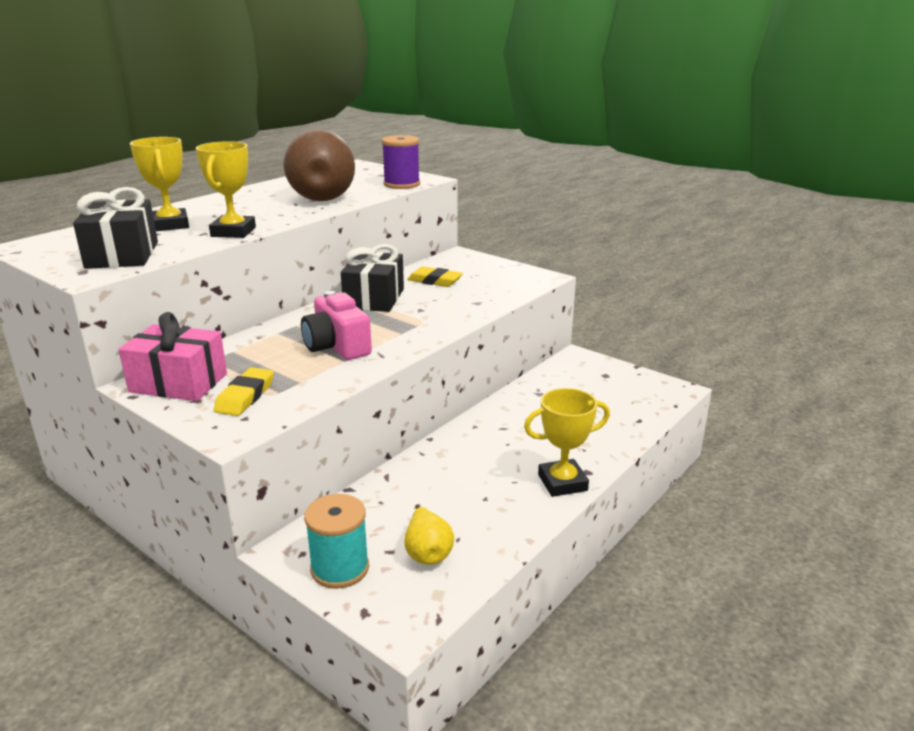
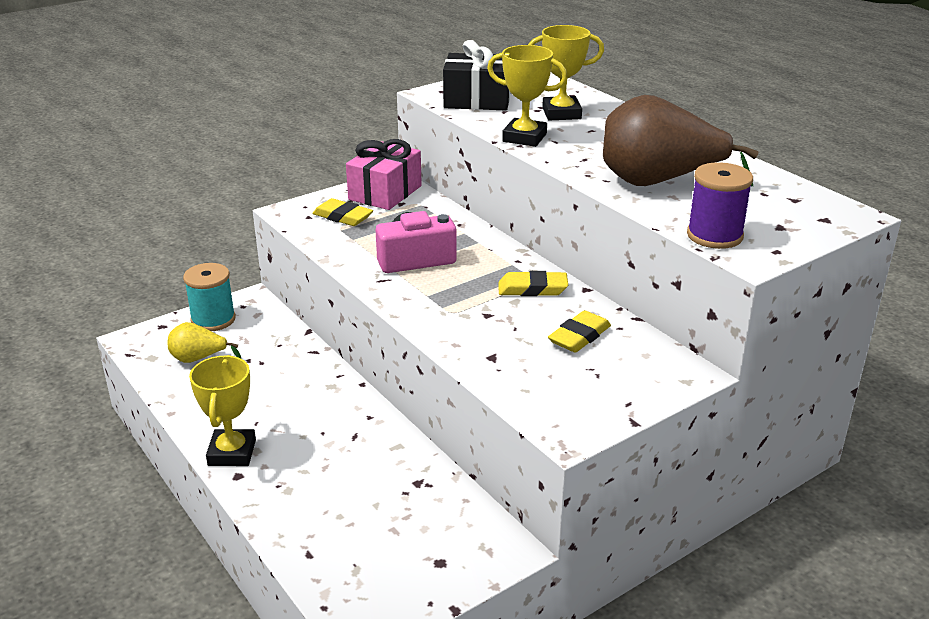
camera: 105 degrees right, 5 degrees up
black gift [341,244,404,312] -> yellow eraser [498,271,568,296]

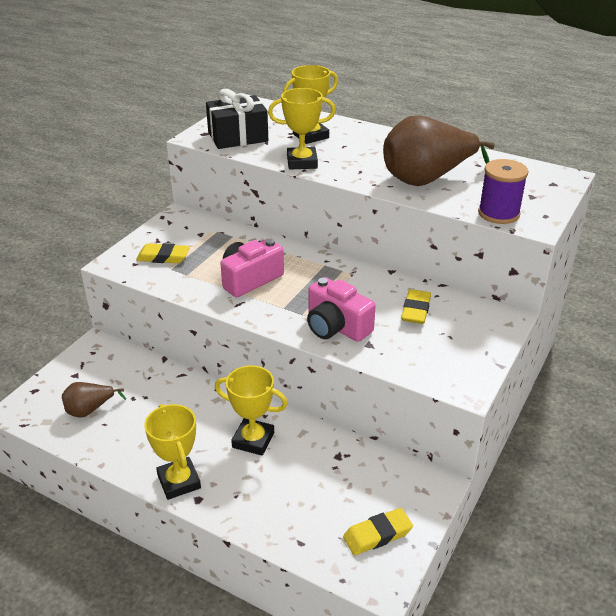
camera: 25 degrees left, 5 degrees up
yellow pear [168,322,241,363] -> brown pear [62,382,126,418]
turquoise spool [183,263,236,331] -> none
pink gift [346,139,422,210] -> none
yellow eraser [498,271,568,296] -> yellow eraser moved to [343,508,413,555]
none -> yellow trophy [215,365,288,456]
none -> pink camera [307,277,376,342]

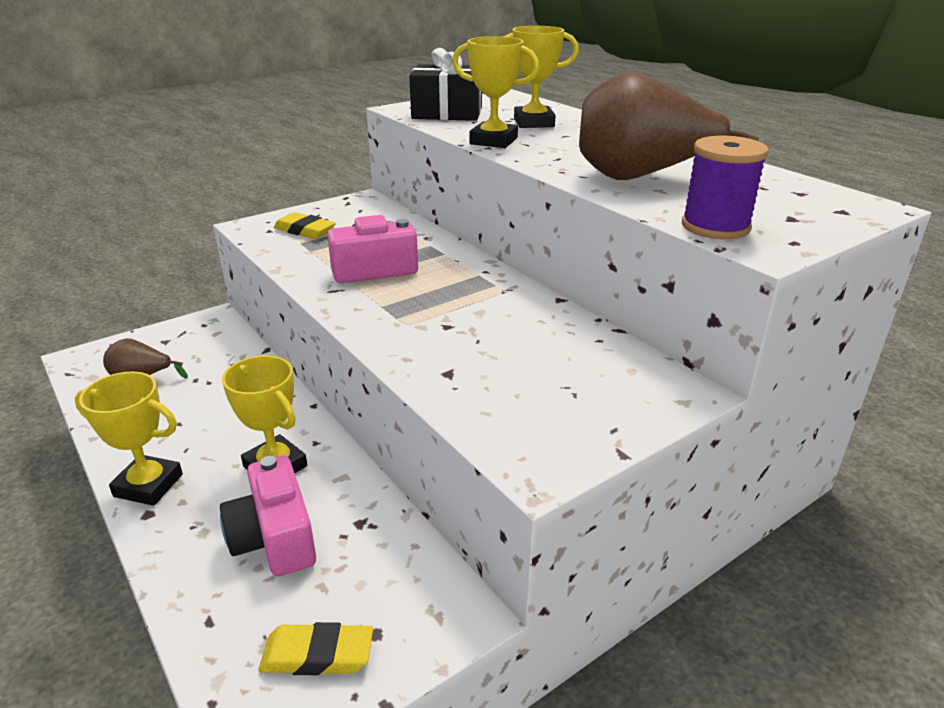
camera: 25 degrees right, 5 degrees down
yellow trophy [144,404,201,500] -> yellow trophy turned 75 degrees counterclockwise [75,372,183,506]
pink camera [307,277,376,342] -> pink camera moved to [220,456,316,577]
yellow eraser [401,289,431,324] -> none

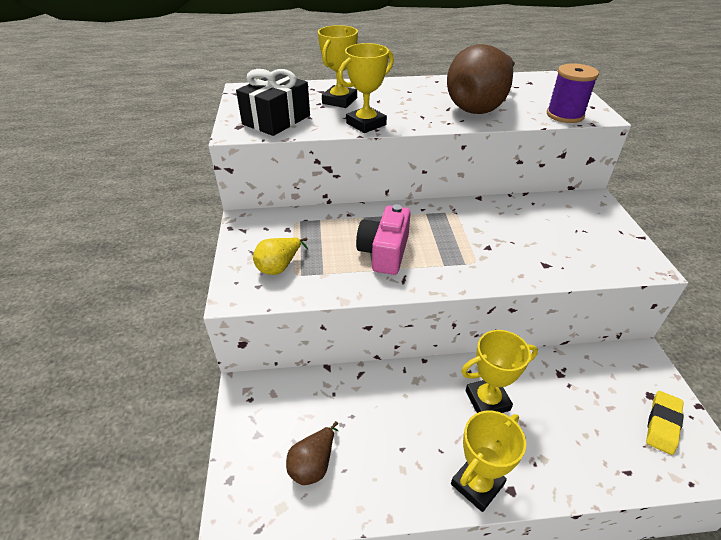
camera: 60 degrees left, 10 degrees up
pink camera [220,456,316,577] -> none
yellow eraser [274,212,336,239] -> yellow pear [253,237,308,275]

